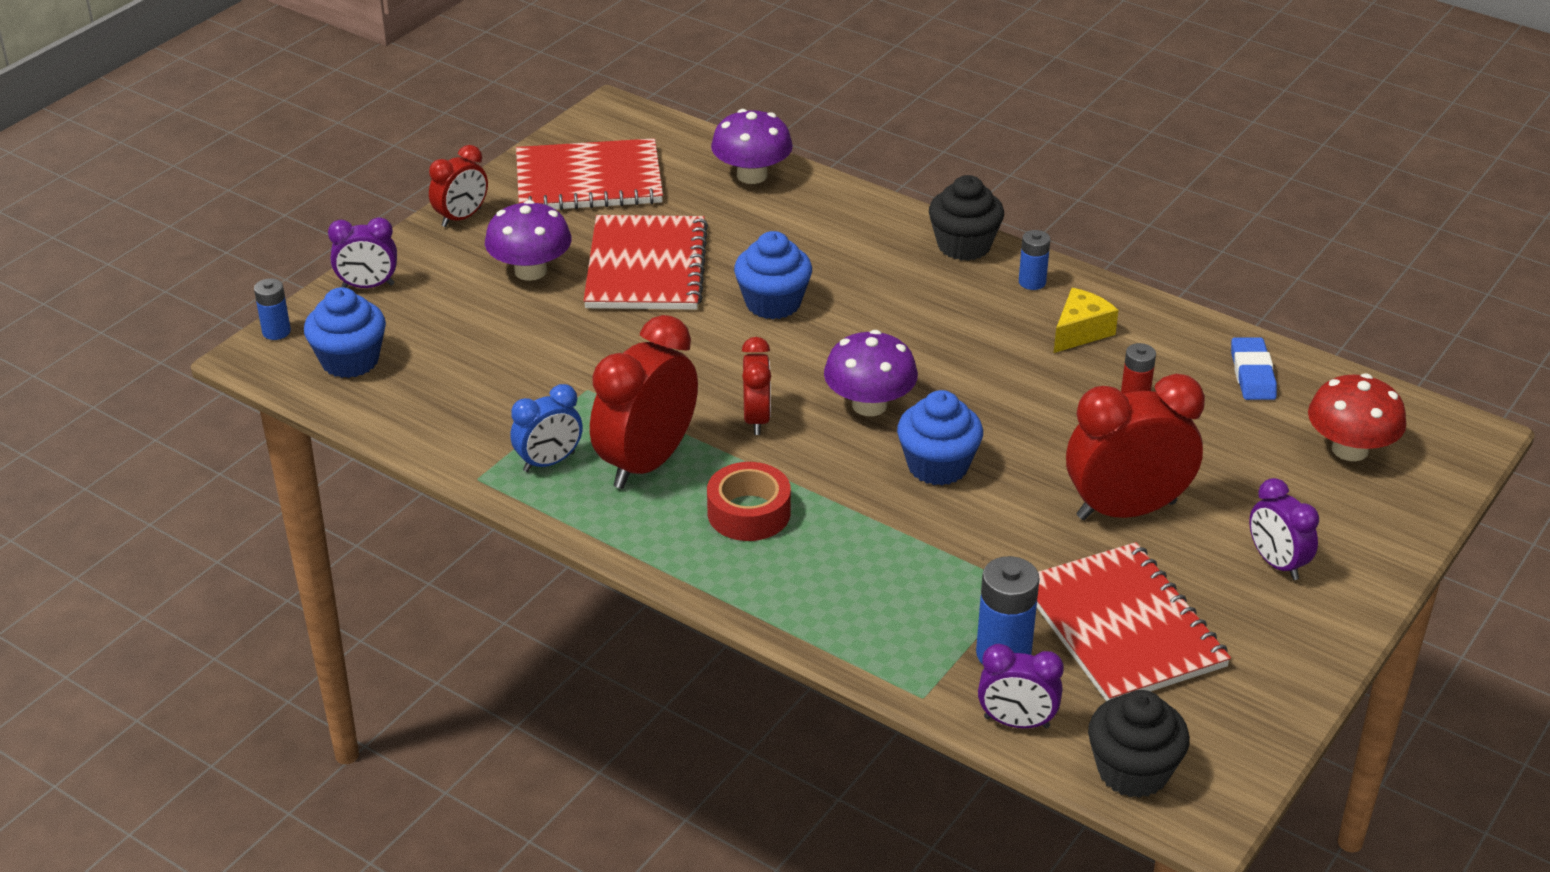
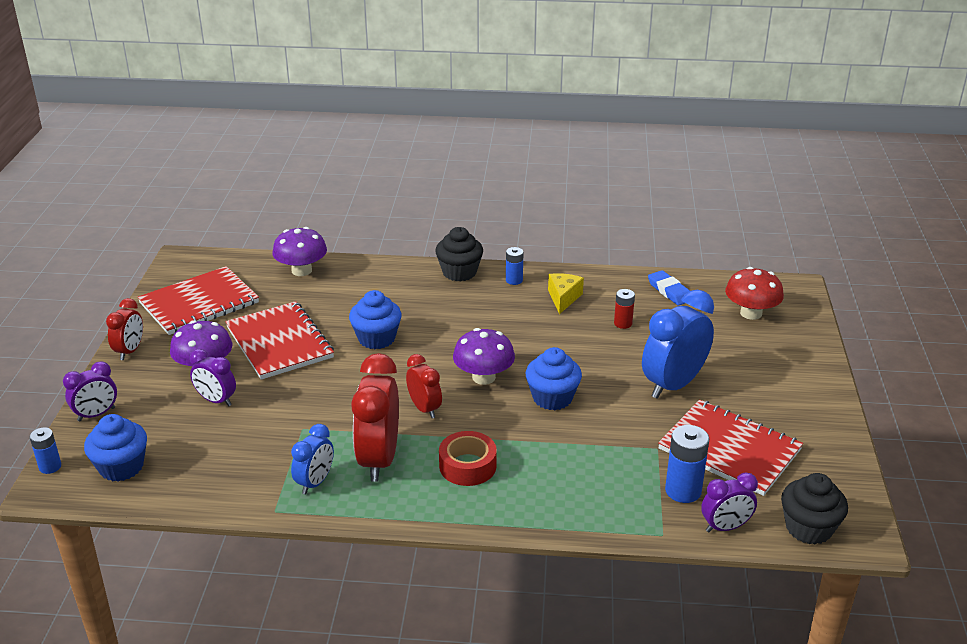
camera: 30 degrees left, 5 degrees down
red clock [1066,374,1205,520] -> blue clock [642,290,714,399]
purple clock [1249,478,1319,580] -> purple clock moved to [190,349,236,406]

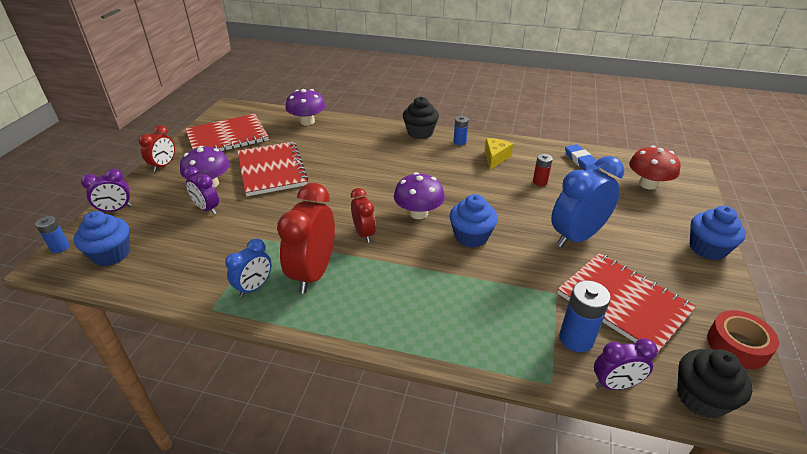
camera: 10 degrees right, 5 degrees up
blue cupcake [349,290,402,349] -> blue cupcake moved to [690,206,746,260]
red tape [439,431,497,486] -> red tape moved to [707,310,779,369]

